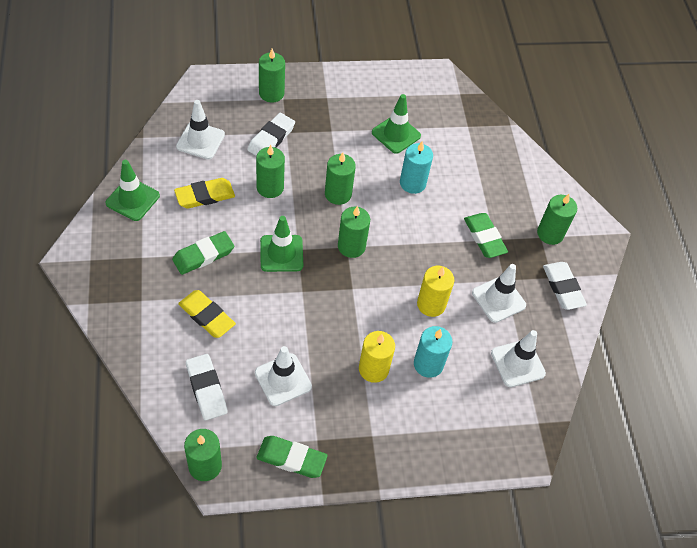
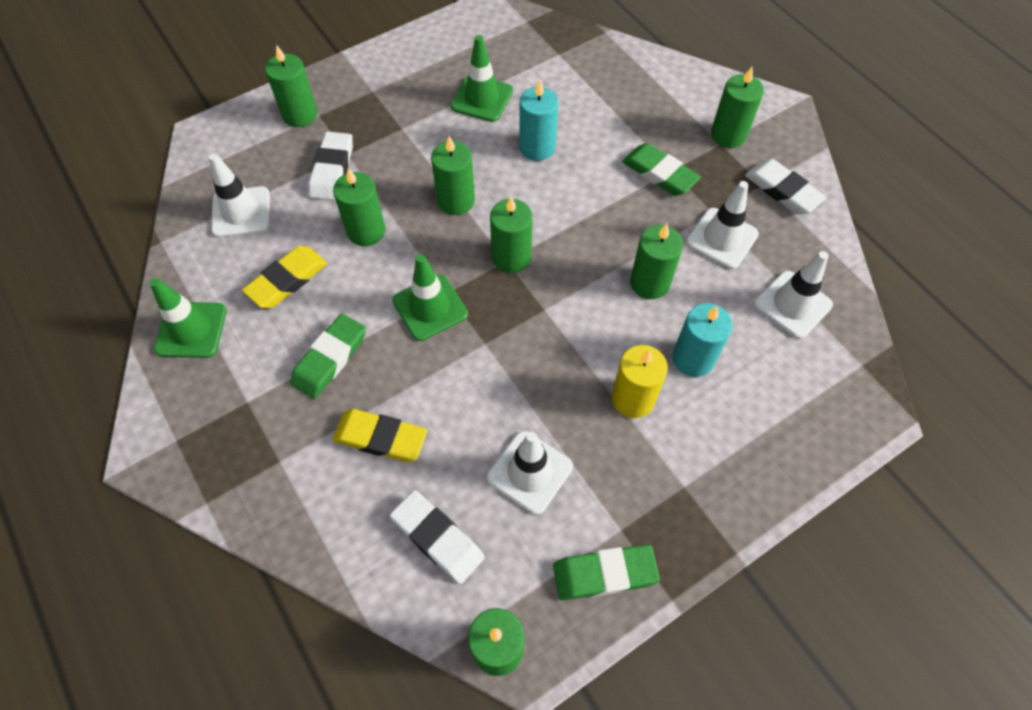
camera: 20 degrees left, 5 degrees up
yellow candle [417,266,454,317] -> green candle [630,224,683,299]

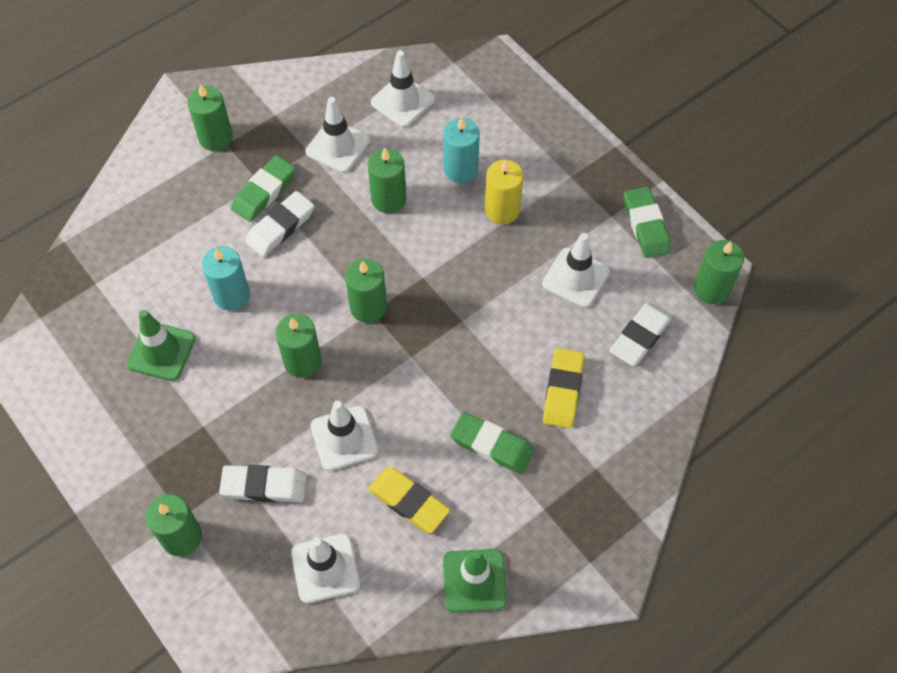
camera: 95 degrees left, 0 degrees up
green candle [333,168,385,246] -> white traffic cone [311,400,378,471]
green traffic cone [392,254,468,341] -> none
white eraser [745,159,826,214] -> white eraser moved to [245,191,314,257]

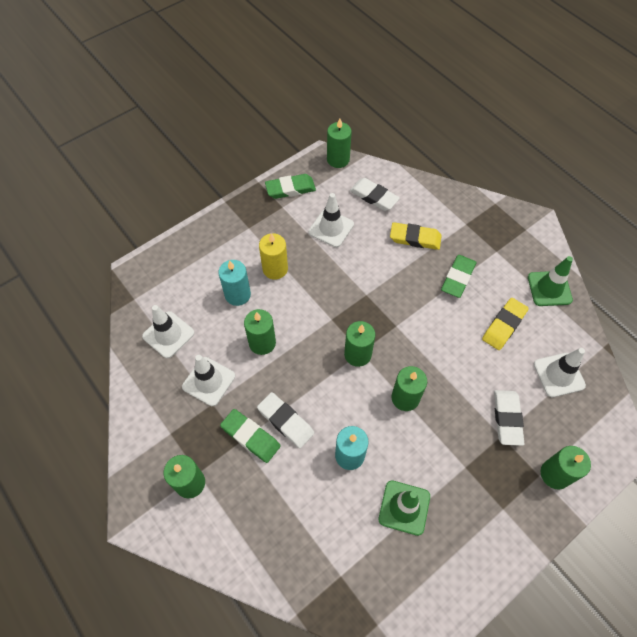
camera: 90 degrees left, 0 degrees up
white traffic cone [311,400,378,471] -> none

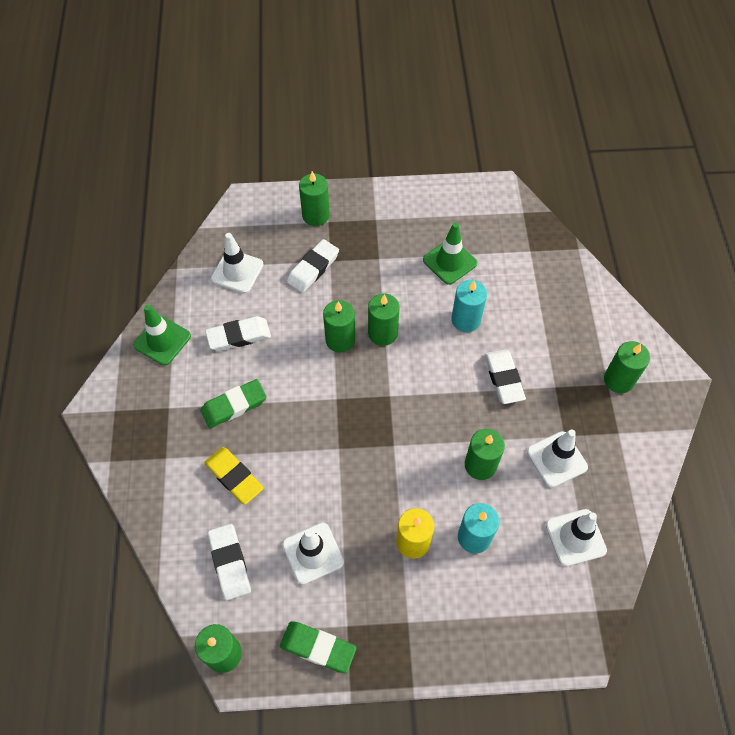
camera: 145 degrees left, 0 degrees up
green eraser [220,409,281,463] -> none
green candle [344,321,375,367] -> green candle moved to [323,300,355,353]
yellow eraser [482,298,529,350] -> white eraser [205,316,271,351]

